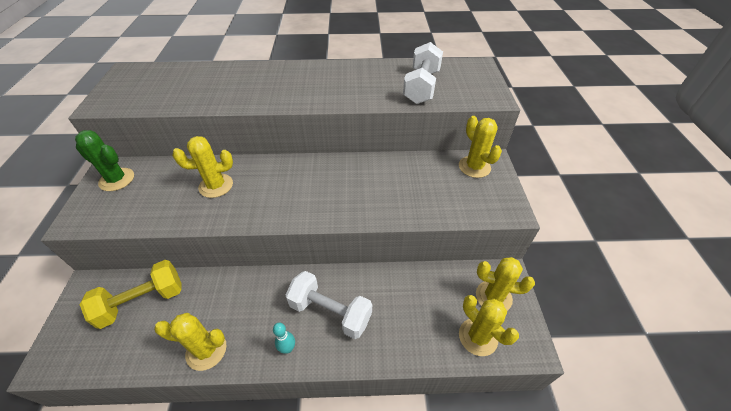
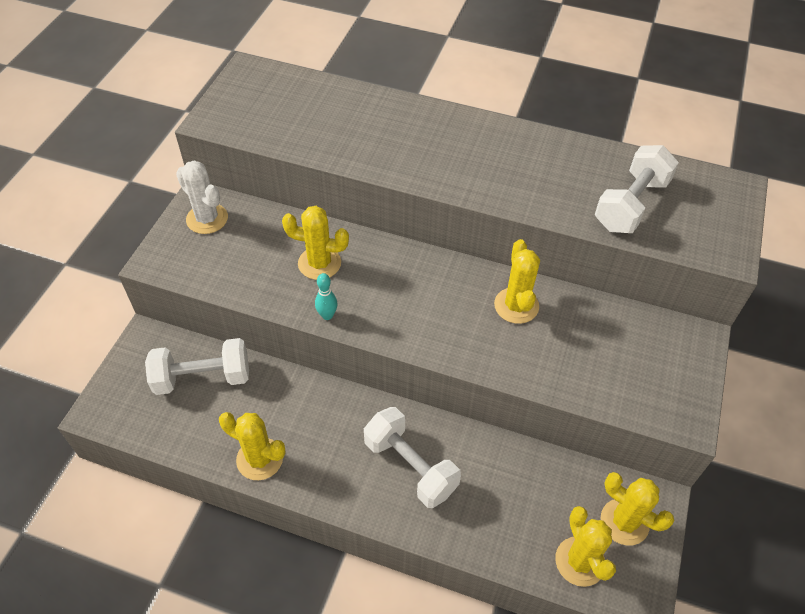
camera: 20 degrees right, 5 degrees up
green cactus [75,130,134,191] -> white cactus [176,160,228,234]
yellow dumbbell [79,260,182,329] -> white dumbbell [145,338,249,395]
turquoise bowling pin [273,322,295,354] -> turquoise bowling pin moved to [315,273,338,320]
yellow cactus [459,116,502,178] -> yellow cactus moved to [494,239,540,324]

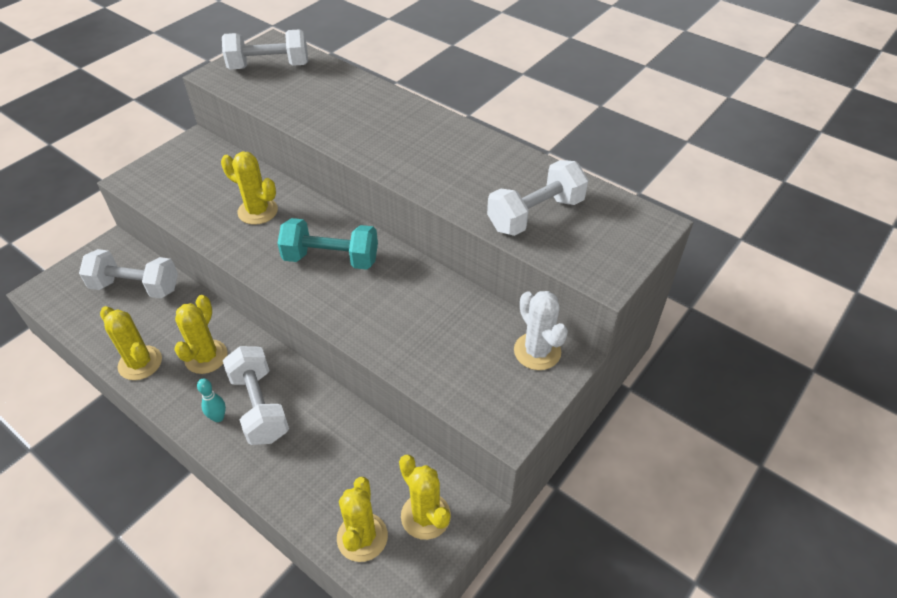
camera: 20 degrees right, 5 degrees down
white cactus [176,160,228,234] -> white cactus moved to [514,291,568,370]
turquoise bowling pin [315,273,338,320] -> turquoise bowling pin moved to [197,378,226,422]
yellow cactus [494,239,540,324] -> yellow cactus moved to [174,295,228,374]
none -> white dumbbell [222,29,308,69]
none -> turquoise dumbbell [277,218,378,270]

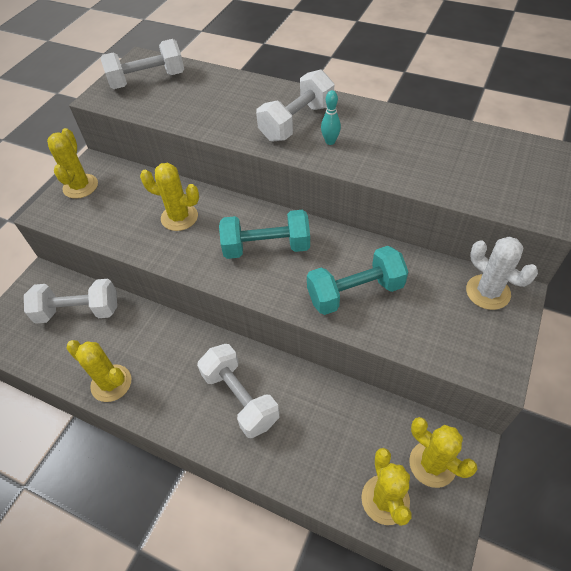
camera: 10 degrees left, 5 degrees up
yellow cactus [174,295,228,374] -> yellow cactus moved to [47,128,98,199]
turquoise bowling pin [197,378,226,422] -> turquoise bowling pin moved to [321,90,341,145]
white dumbbell [487,160,588,236] -> white dumbbell moved to [256,69,334,142]
none -> turquoise dumbbell [307,246,408,315]

